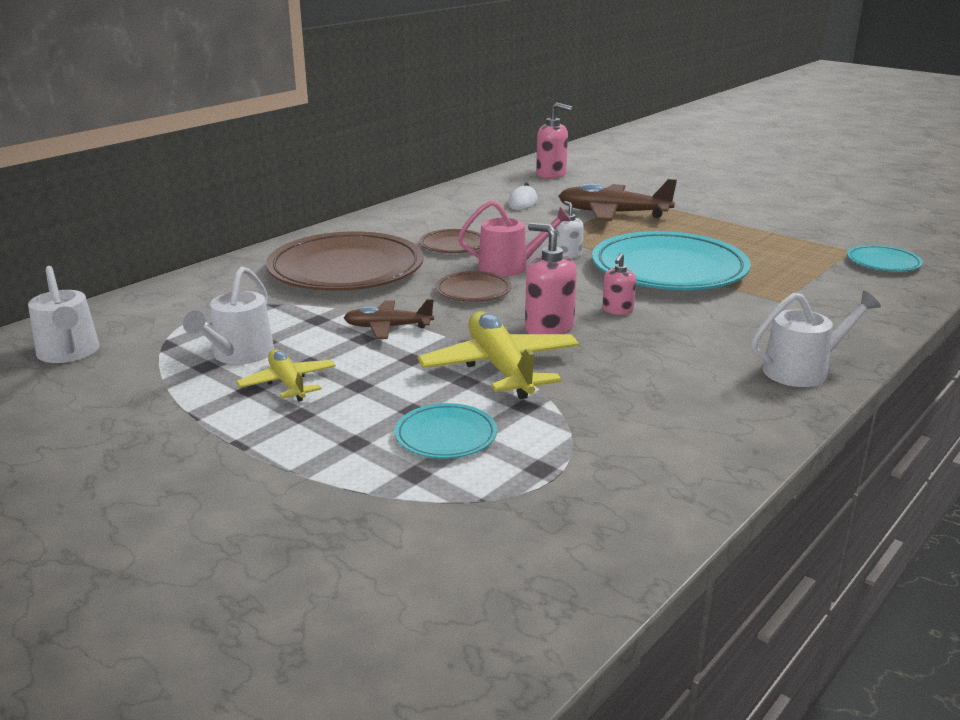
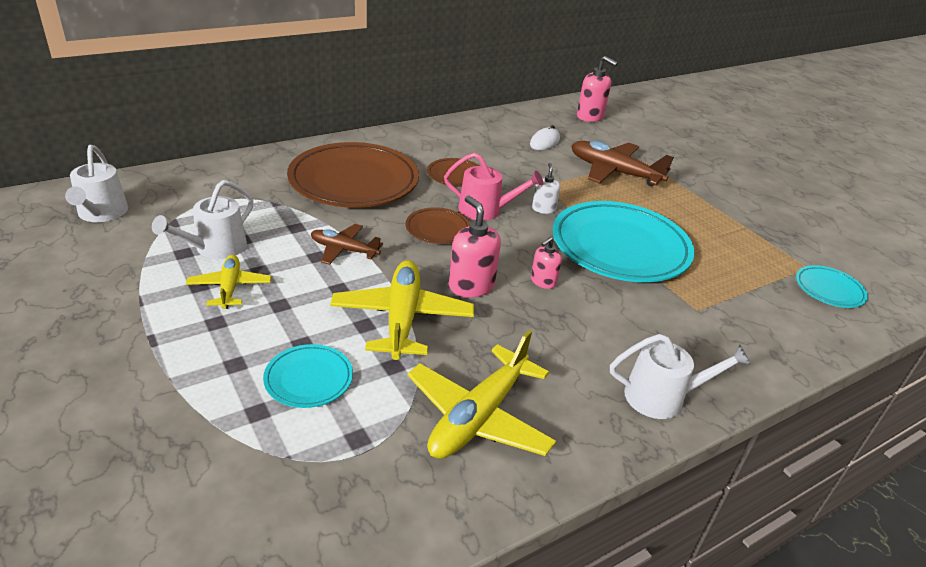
camera: 15 degrees right, 10 degrees up
none -> yellow plane [407,330,556,459]

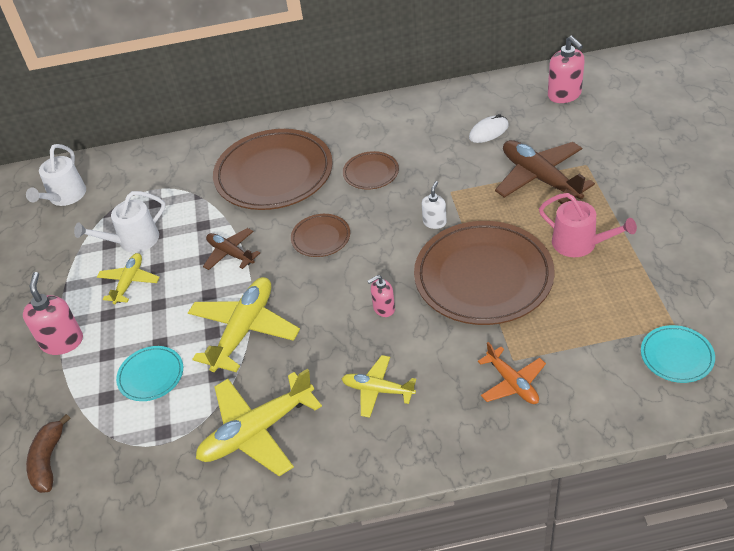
camera: 30 degrees right, 10 degrees up
pink watering can [444,153,543,220] -> pink watering can moved to [539,193,637,257]
pink soap dispenser [449,196,501,298] -> pink soap dispenser moved to [23,272,83,355]
turquoise plate [552,201,695,282] -> brown plate [414,221,555,325]
white watering can [610,334,751,419] -> none
none -> brown banana [26,414,70,493]
none -> yellow plane [341,355,416,418]
none -> orange plane [478,342,546,404]

